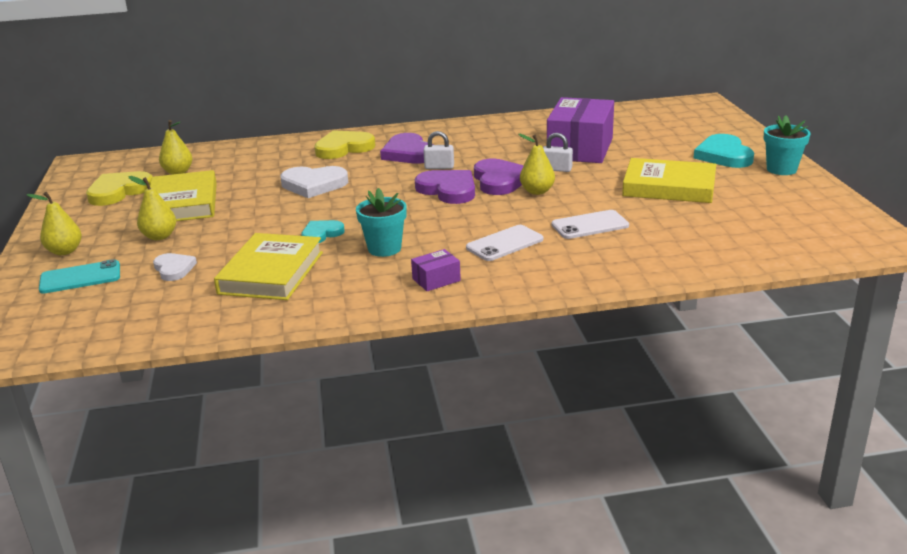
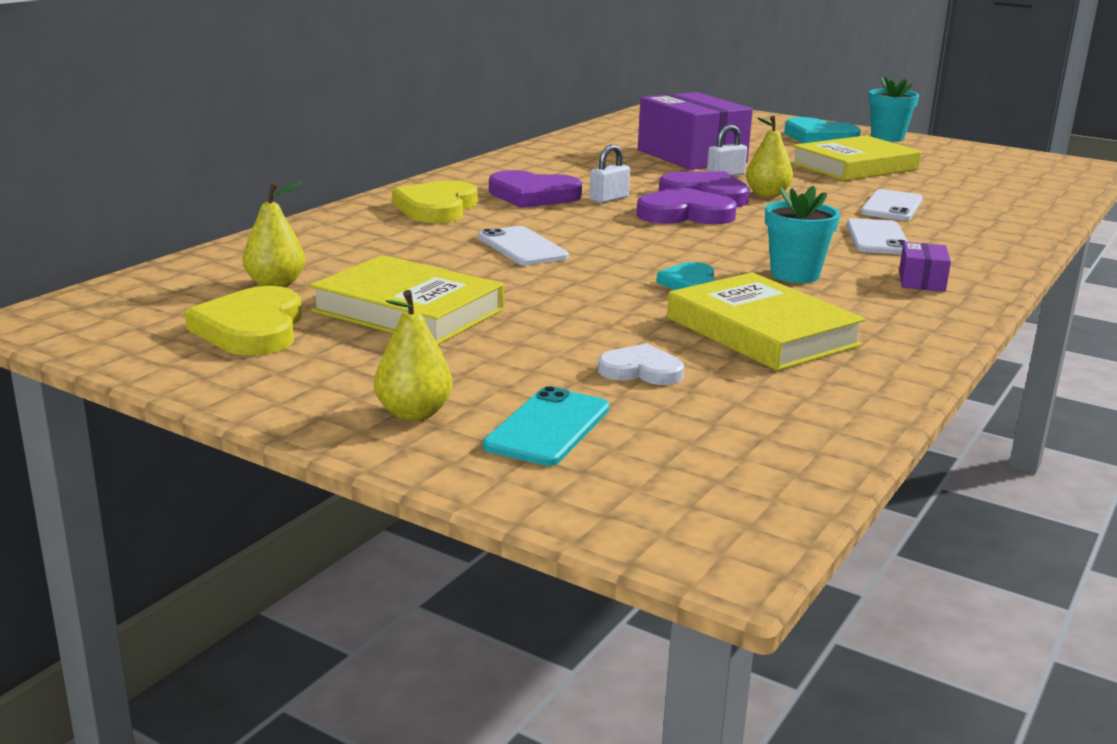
camera: 50 degrees left, 5 degrees down
yellow pear [128,176,176,240] -> none
white heart [280,166,348,198] -> white phone [478,226,569,265]

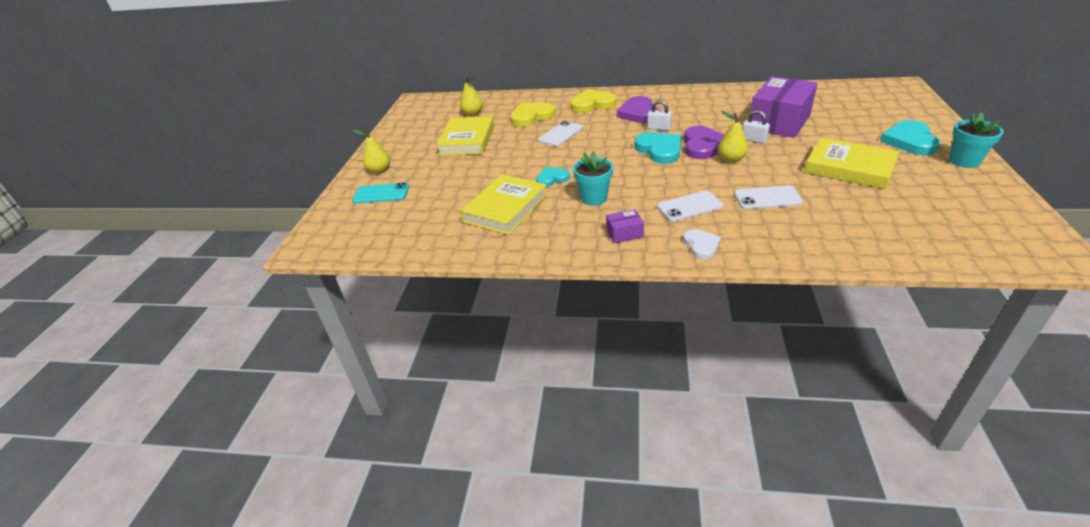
camera: 70 degrees right, 15 degrees up
yellow heart [185,286,302,356] -> yellow heart moved to [510,103,555,127]
white heart [598,343,684,385] -> white heart moved to [683,229,721,259]
purple heart [637,186,737,224] -> turquoise heart [634,132,681,164]

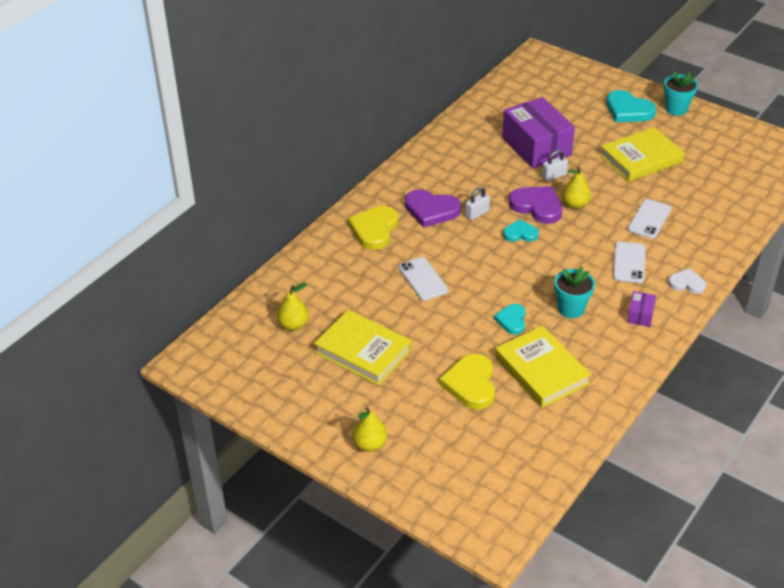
camera: 65 degrees left, 5 degrees up
turquoise phone [352,182,409,204] -> none
yellow heart [510,103,555,127] -> yellow heart moved to [439,353,495,409]
turquoise heart [634,132,681,164] -> turquoise heart [503,219,539,242], size x0.60

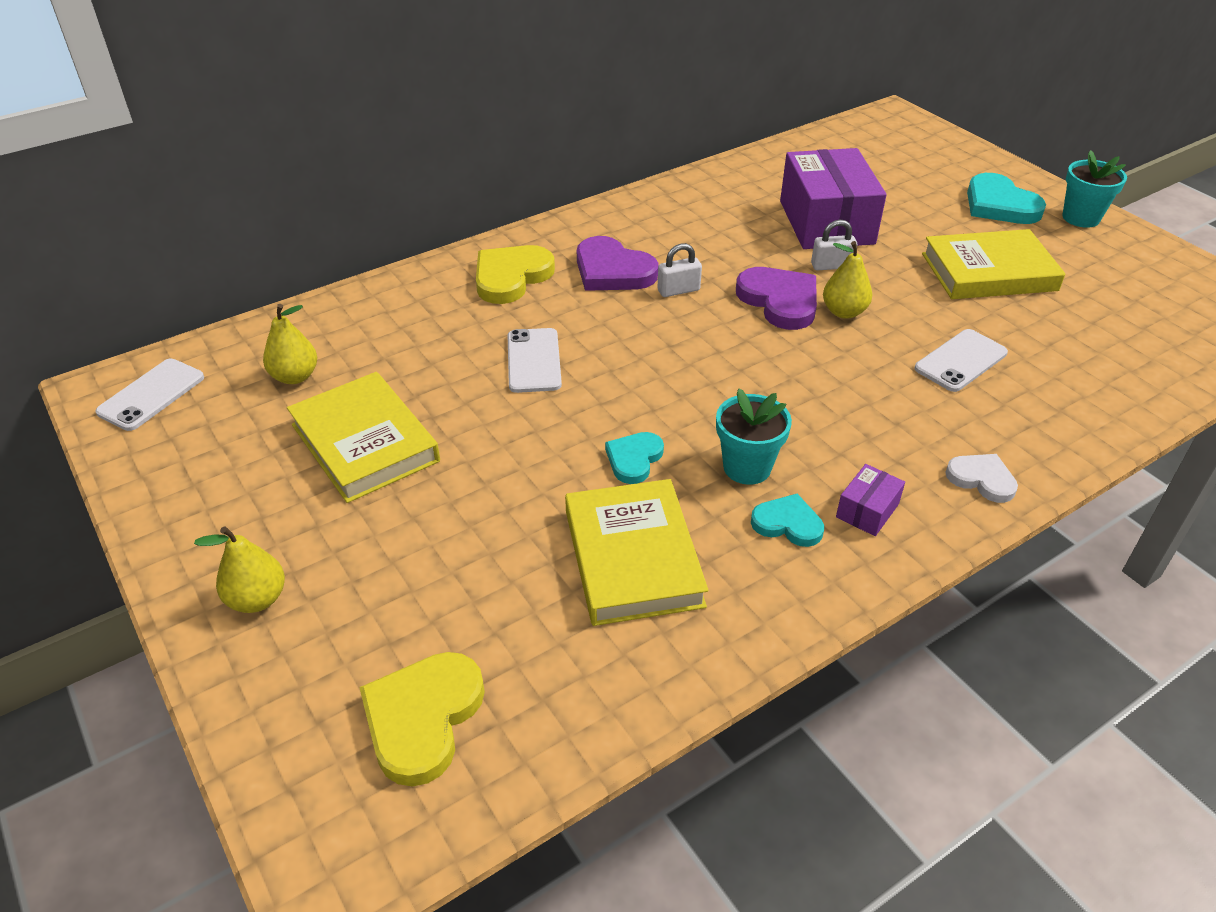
camera: 20 degrees right, 0 degrees up
yellow heart [439,353,495,409] -> yellow heart moved to [359,652,485,787]
turquoise heart [503,219,539,242] -> turquoise heart moved to [751,494,824,547]
white phone [613,242,646,283] -> white phone moved to [95,359,204,431]

